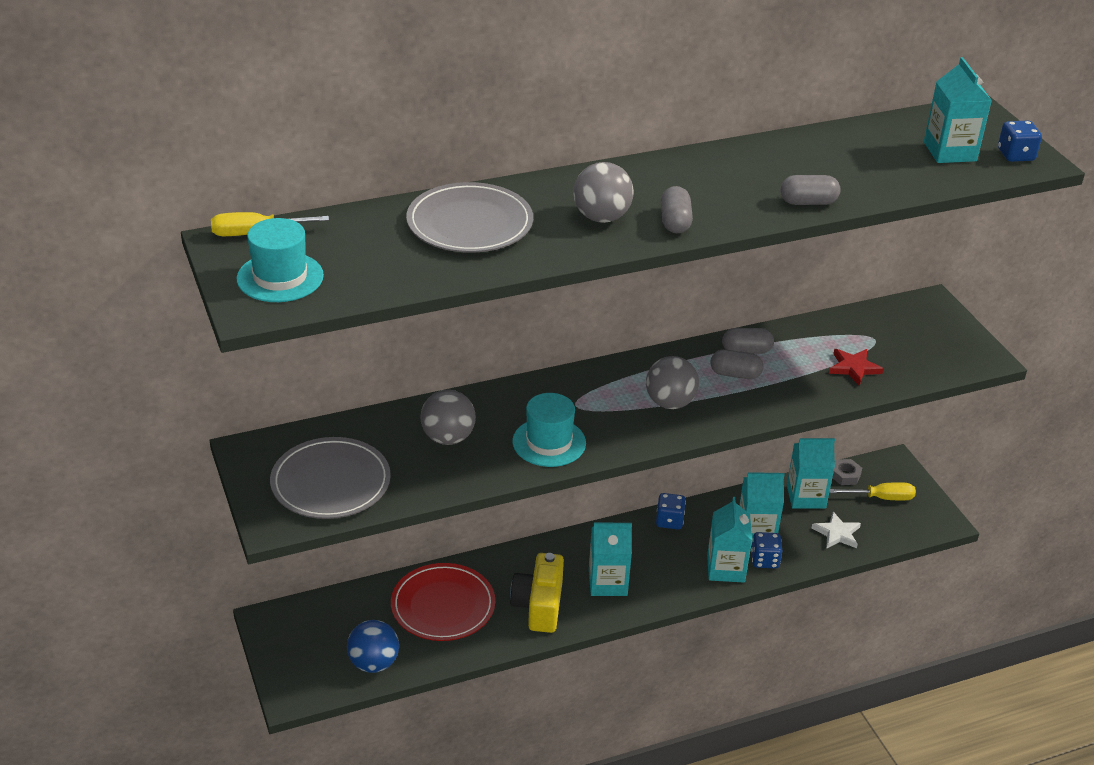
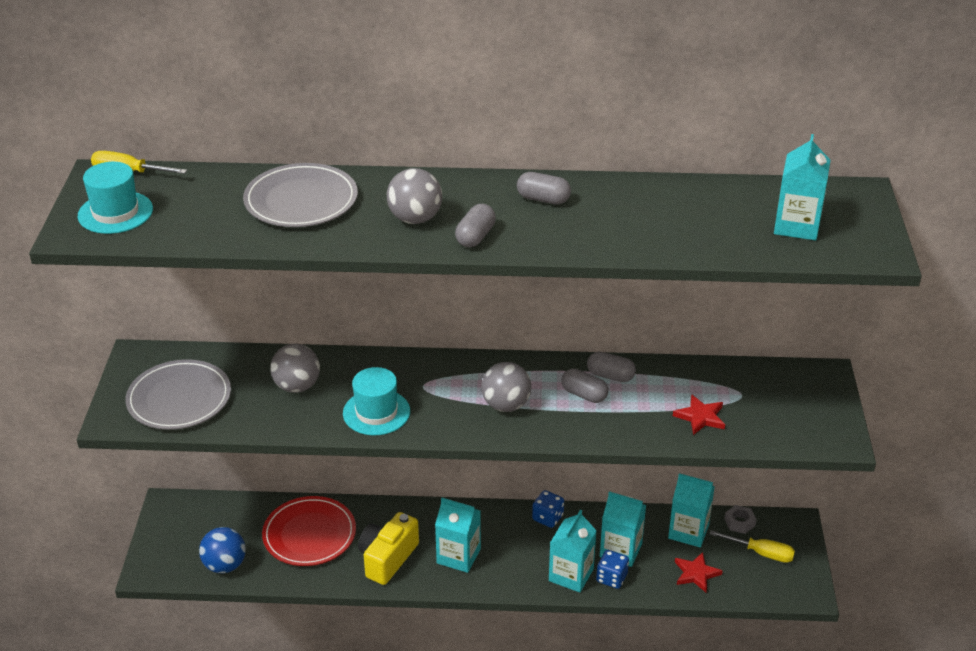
camera: 25 degrees right, 0 degrees up
grey capsule [780,175,840,205] -> grey capsule moved to [517,172,571,205]
white star [811,512,861,549] -> red star [675,552,722,592]
blue dice [998,121,1042,162] -> none

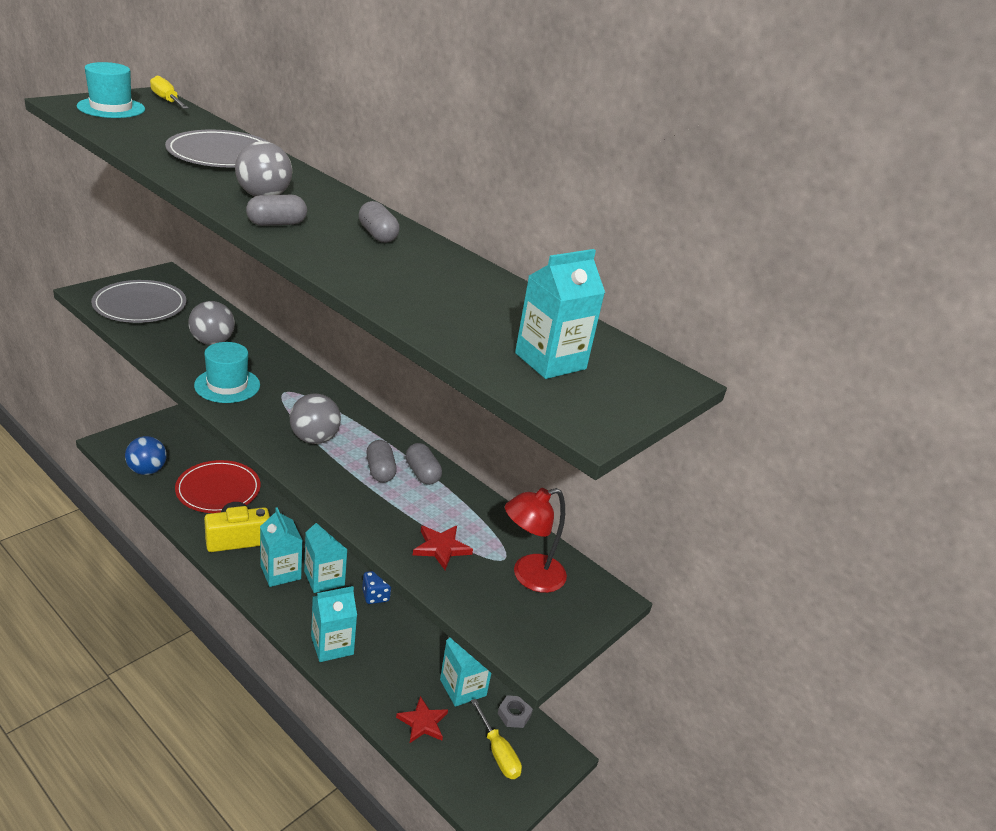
camera: 35 degrees right, 5 degrees down
blue dice [596,550,629,589] -> none
turquoise carton [600,491,646,567] -> turquoise carton moved to [304,523,347,593]
none -> red lamp [505,488,567,593]

